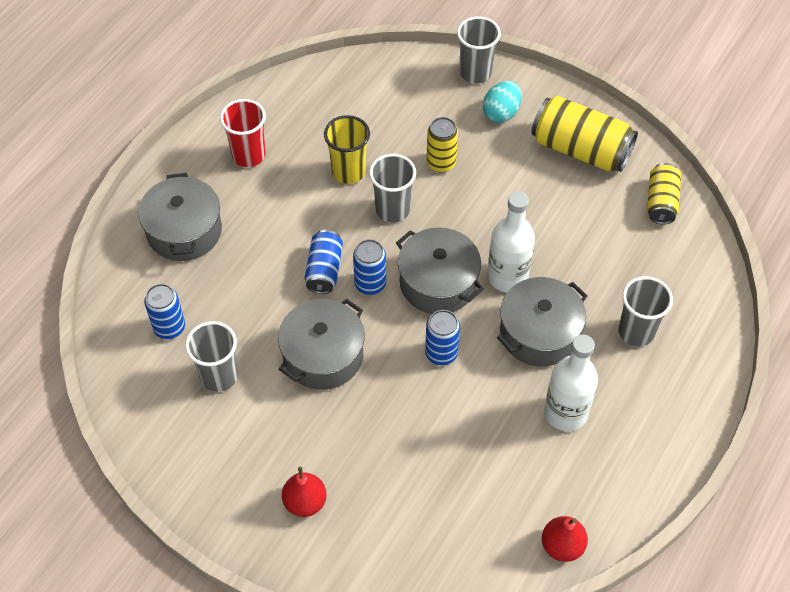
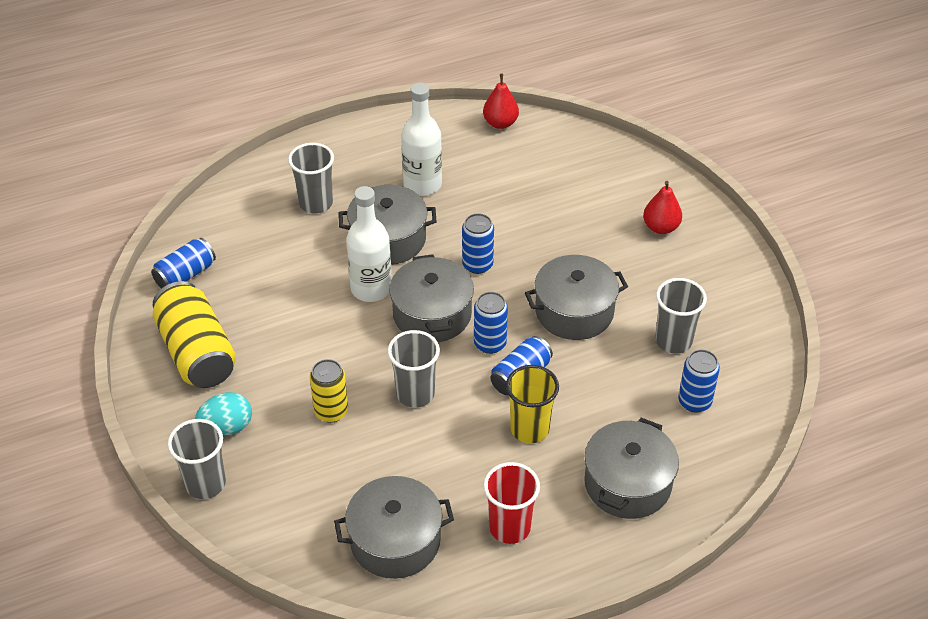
camera: 145 degrees left, 10 degrees down
yellow cup [324,115,370,184] -> yellow cup moved to [506,365,559,443]
yellow can [647,163,681,224] -> blue can [151,238,216,289]
none -> grey pot [334,476,454,579]

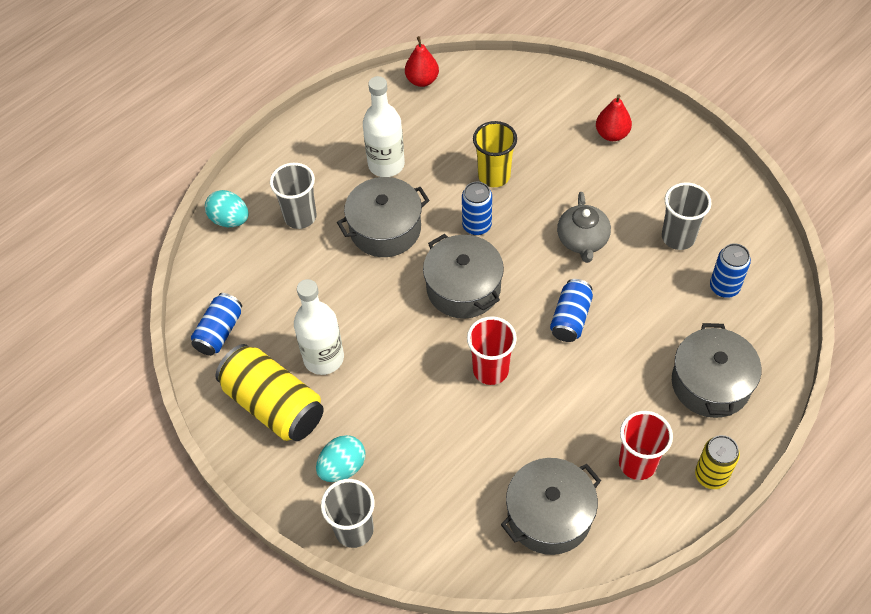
camera: 20 degrees left, 10 degrees up
yellow can [310,359,348,423] -> yellow can moved to [695,435,740,489]
white bottle [346,186,392,302] -> white bottle moved to [294,279,344,375]
grey cup [388,330,440,408] -> red cup [467,316,517,385]
blue can [474,292,508,354] -> none
yellow cup [506,365,559,443] -> yellow cup moved to [473,121,517,187]
grey pot [525,255,628,340] -> grey teapot [557,192,611,263]
none -> turquoise egg [205,190,249,227]

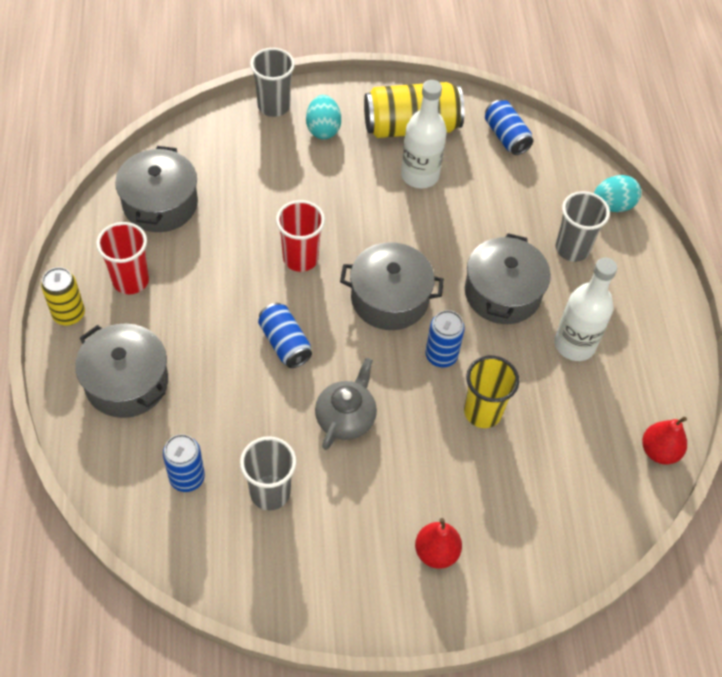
camera: 125 degrees right, 0 degrees up
grey teapot [557,192,611,263] -> grey teapot turned 75 degrees clockwise [315,357,377,450]

